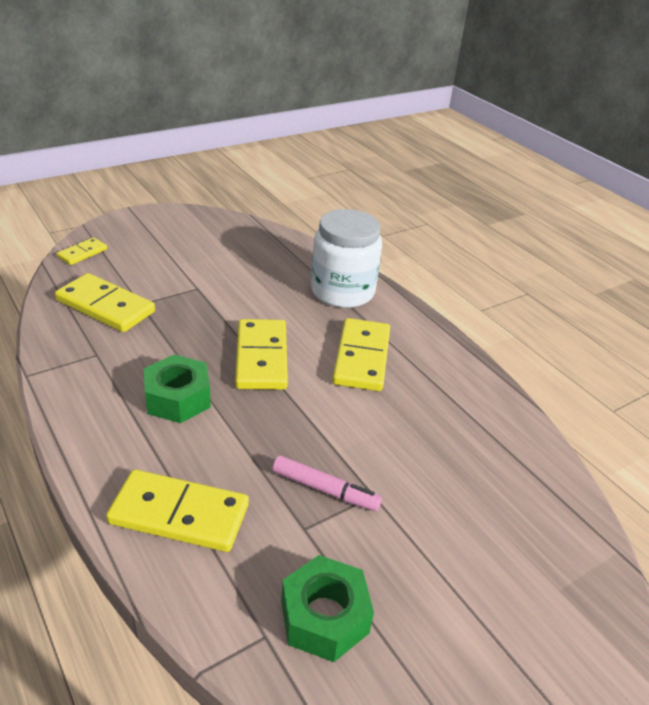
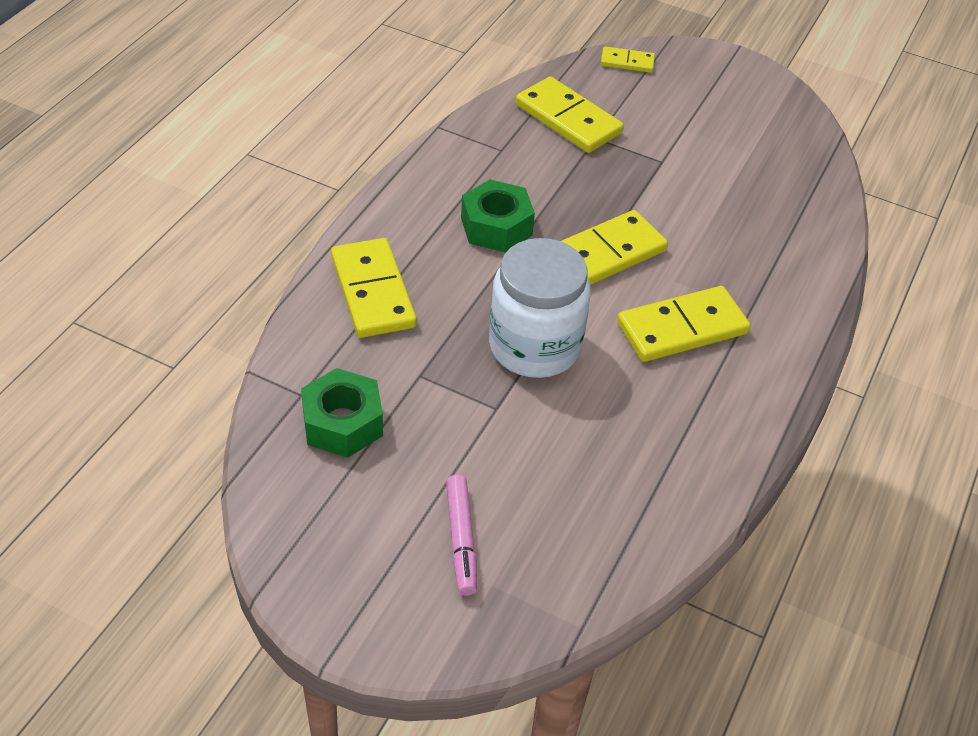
camera: 60 degrees right, 10 degrees up
yellow domino [55,273,155,332] -> yellow domino turned 45 degrees counterclockwise [516,76,624,153]
pink marker [273,455,382,511] -> pink marker moved to [446,475,477,596]
white jar [311,209,382,308] -> white jar moved to [489,238,591,378]

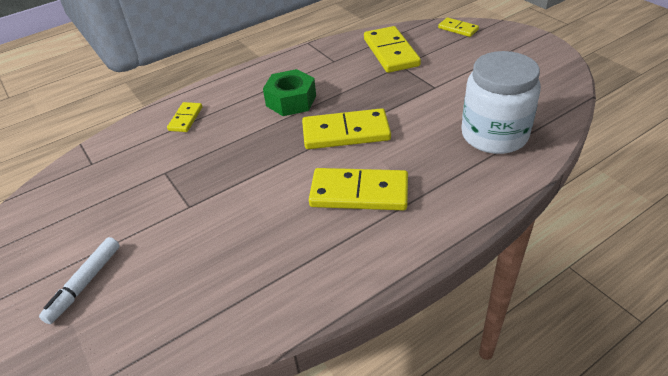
camera: 35 degrees right, 5 degrees down
green nut [301,368,383,458] -> none
yellow domino [331,238,417,338] -> yellow domino [167,102,202,132], size x0.53
pink marker [446,475,477,596] -> white marker [39,237,120,324]
white jar [489,238,591,378] -> white jar moved to [461,51,541,154]

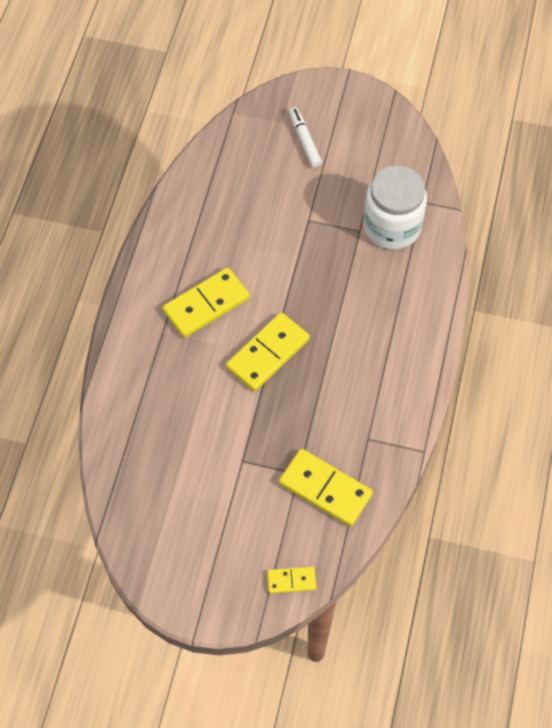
camera: 135 degrees right, 20 degrees up
yellow domino [167,102,202,132] -> none
green nut [263,69,316,116] -> none
white jar [461,51,541,154] -> white jar moved to [363,166,427,250]

